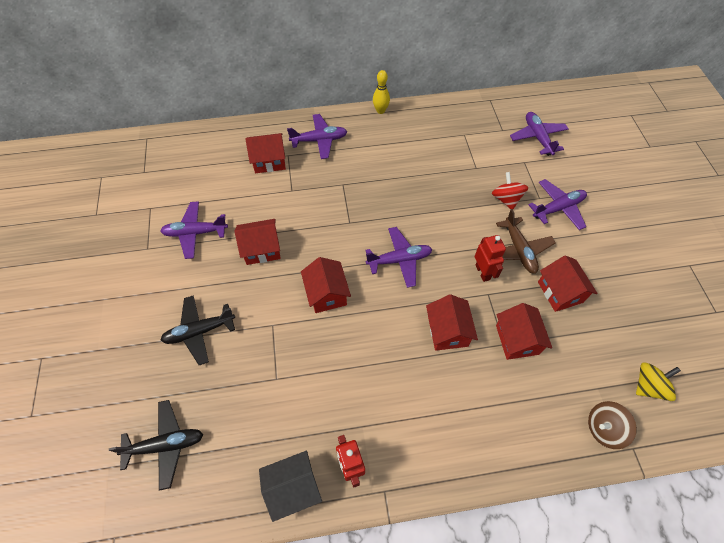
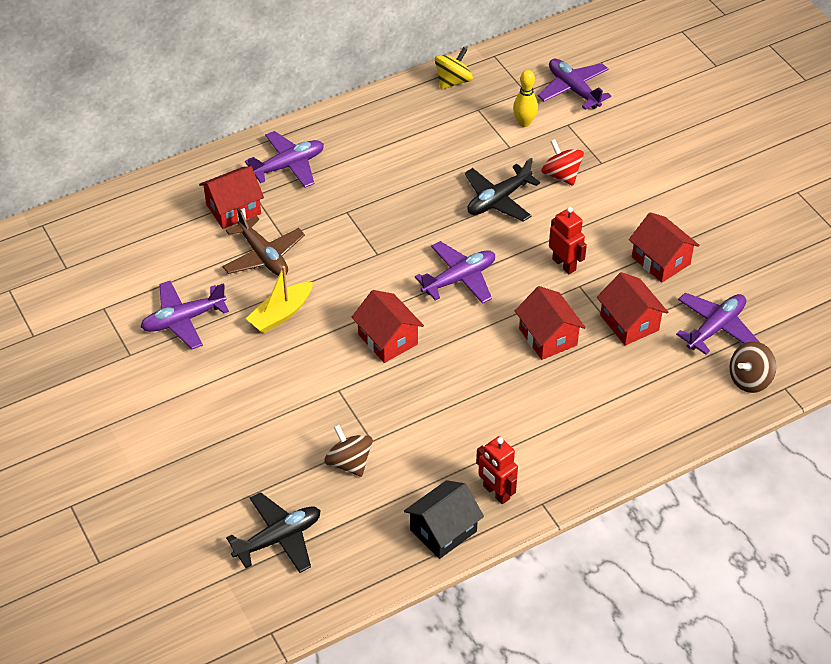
camera: 20 degrees left, 10 degrees down
black plane [161,296,235,365] -> black plane moved to [465,158,540,222]
red house [234,219,281,265] -> yellow boat [246,266,313,333]
yellow bowling pin [373,70,390,114] -> yellow bowling pin moved to [513,70,538,127]
brown plane [496,209,556,274] -> brown plane moved to [222,208,305,276]
purple plane [528,179,587,230] -> purple plane moved to [676,293,759,355]
yellow spinning top [636,362,681,401] -> yellow spinning top moved to [435,47,473,90]
none -> brown spinning top [325,424,373,477]

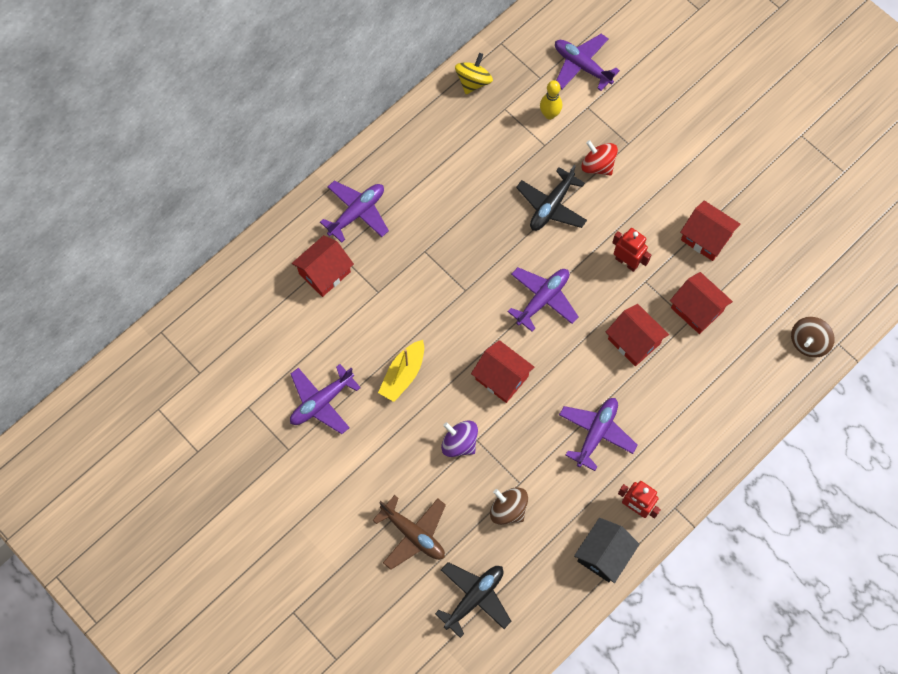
camera: 15 degrees left, 20 degrees up
brown plane [222,208,305,276] -> brown plane moved to [372,495,446,570]
purple plane [676,293,759,355] -> purple plane moved to [559,398,637,471]
none -> purple spinning top [441,420,478,457]

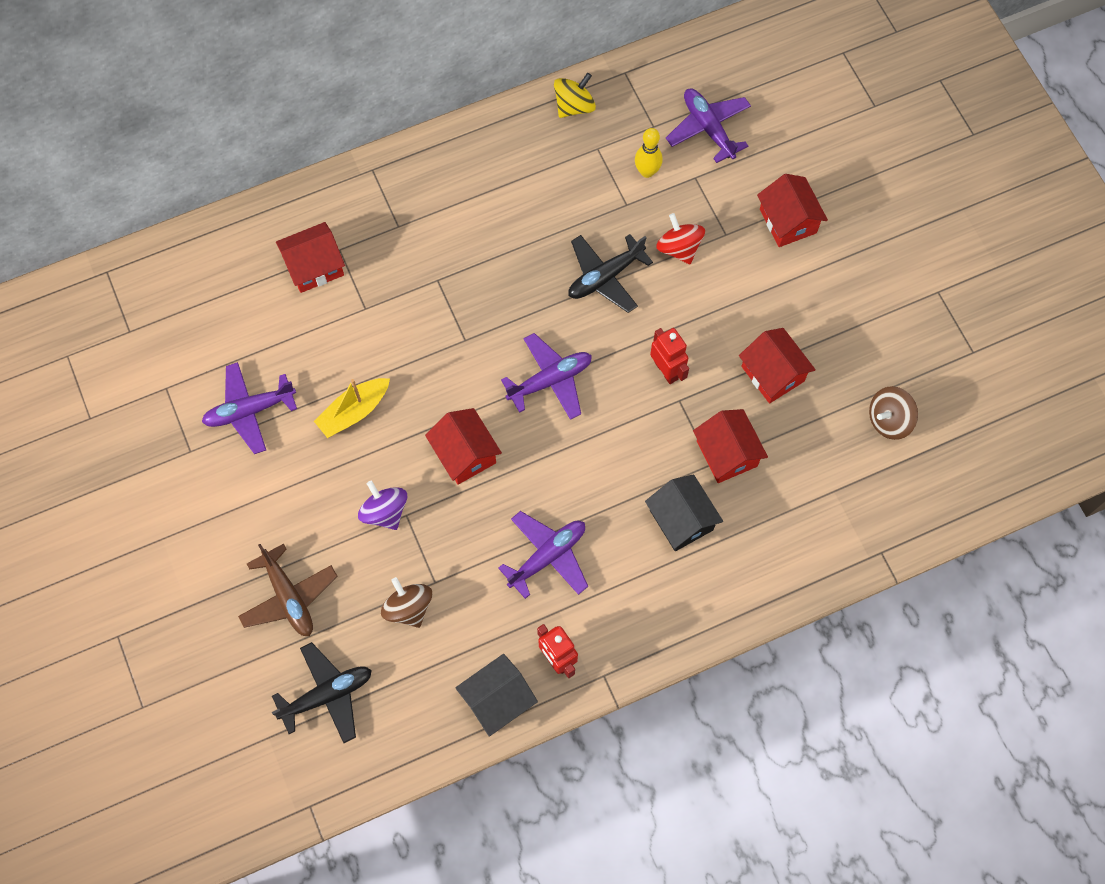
camera: 20 degrees right, 0 degrees up
purple plane [320,181,389,243] -> none
red house [606,304,669,366] -> red house moved to [757,174,828,247]
brown spinning top [791,317,835,358] -> brown spinning top moved to [869,386,918,440]
none -> black house [645,474,723,551]

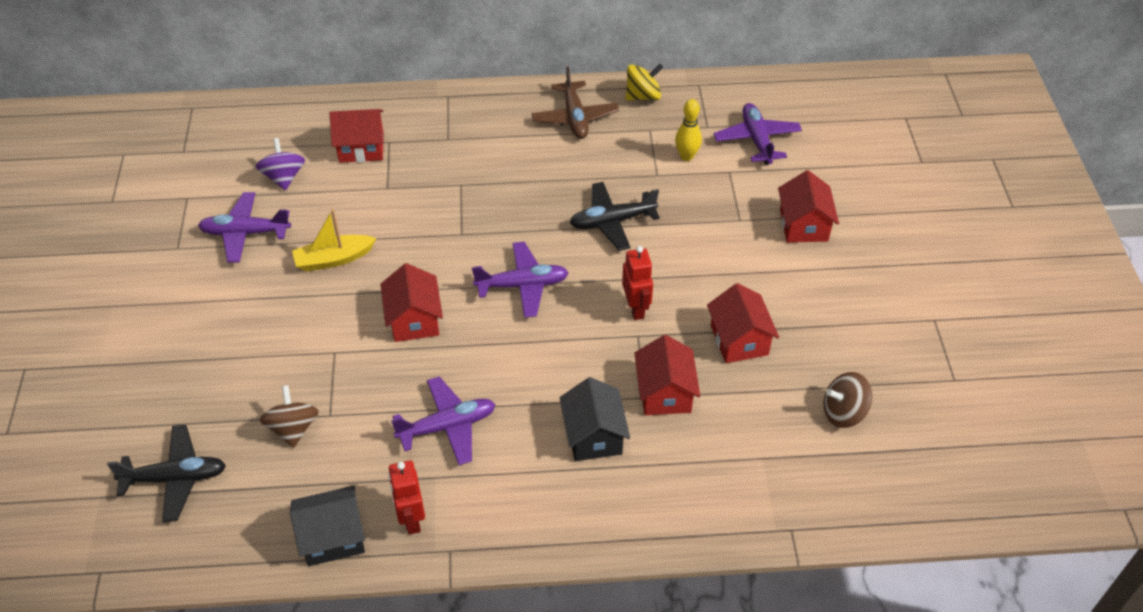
camera: 20 degrees right, 20 degrees down
brown plane [238,543,337,636] -> brown plane moved to [532,67,619,139]
purple spinning top [358,481,407,530] -> purple spinning top moved to [256,138,305,191]
red spinning top [656,213,705,264] -> none

